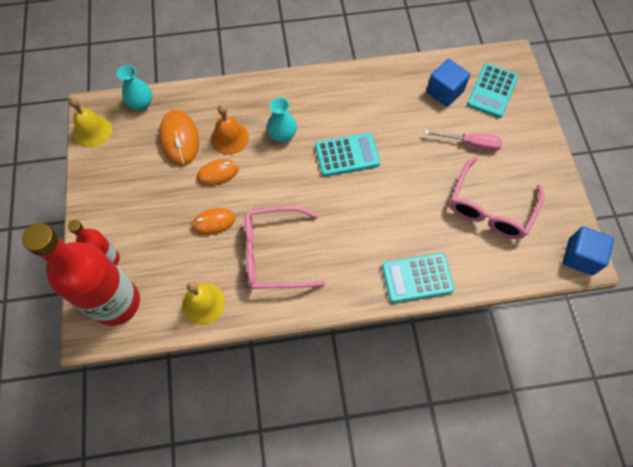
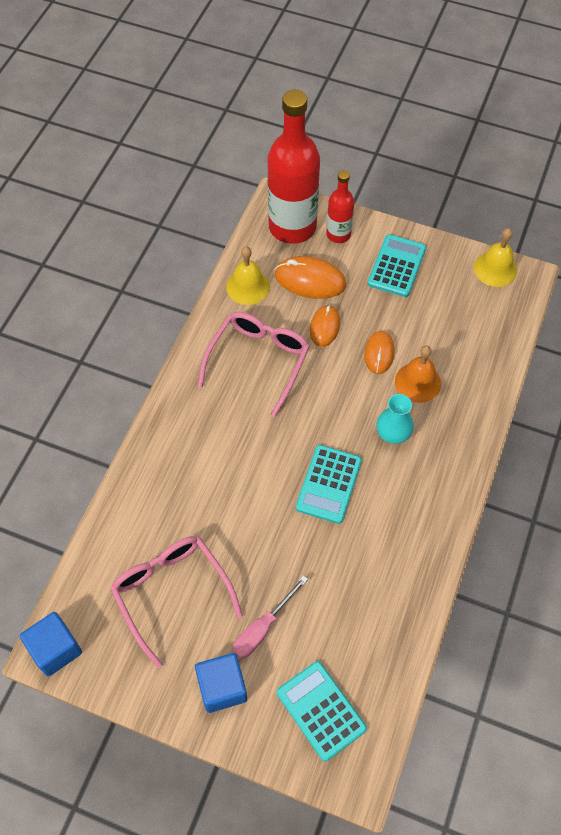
camera: 120 degrees right, 5 degrees down
turquoise vase [117,65,152,110] -> none
orange mouse [159,110,199,166] -> orange mouse moved to [275,256,346,299]
turquoise calculator [382,253,454,303] -> turquoise calculator moved to [368,234,426,297]
blue cube [426,59,470,107] -> blue cube moved to [195,653,247,713]

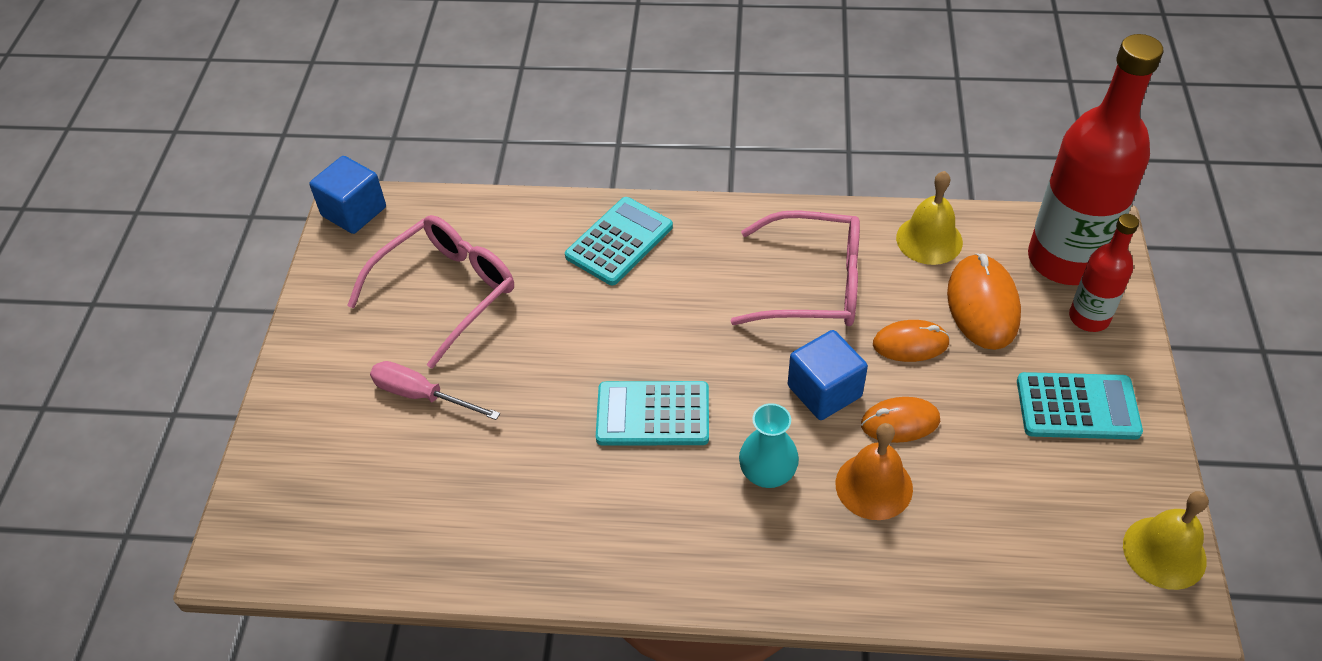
camera: 75 degrees right, 10 degrees down
blue cube [195,653,247,713] -> blue cube moved to [788,330,868,420]
turquoise calculator [277,661,367,761] -> turquoise calculator moved to [565,197,673,285]

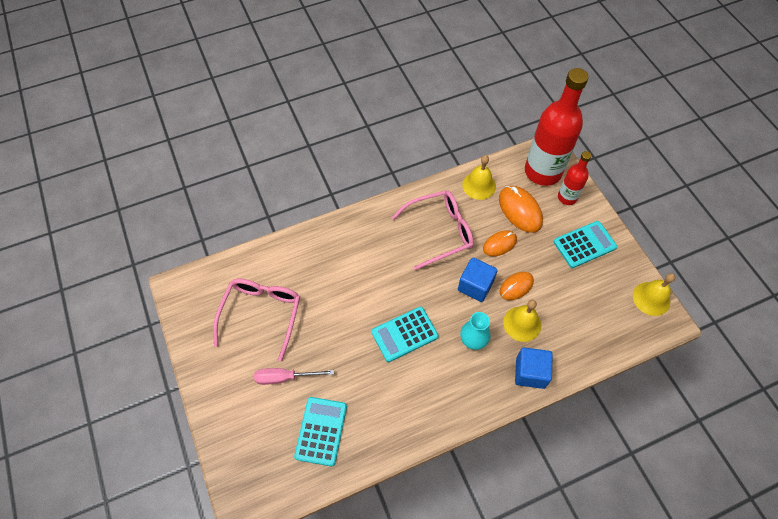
camera: 30 degrees left, 10 degrees up
blue cube [309,156,386,234] -> blue cube moved to [515,347,553,389]
turquoise calculator [565,197,673,285] -> turquoise calculator moved to [294,397,347,467]
orange bell [836,423,913,520] -> yellow bell [503,300,541,342]

